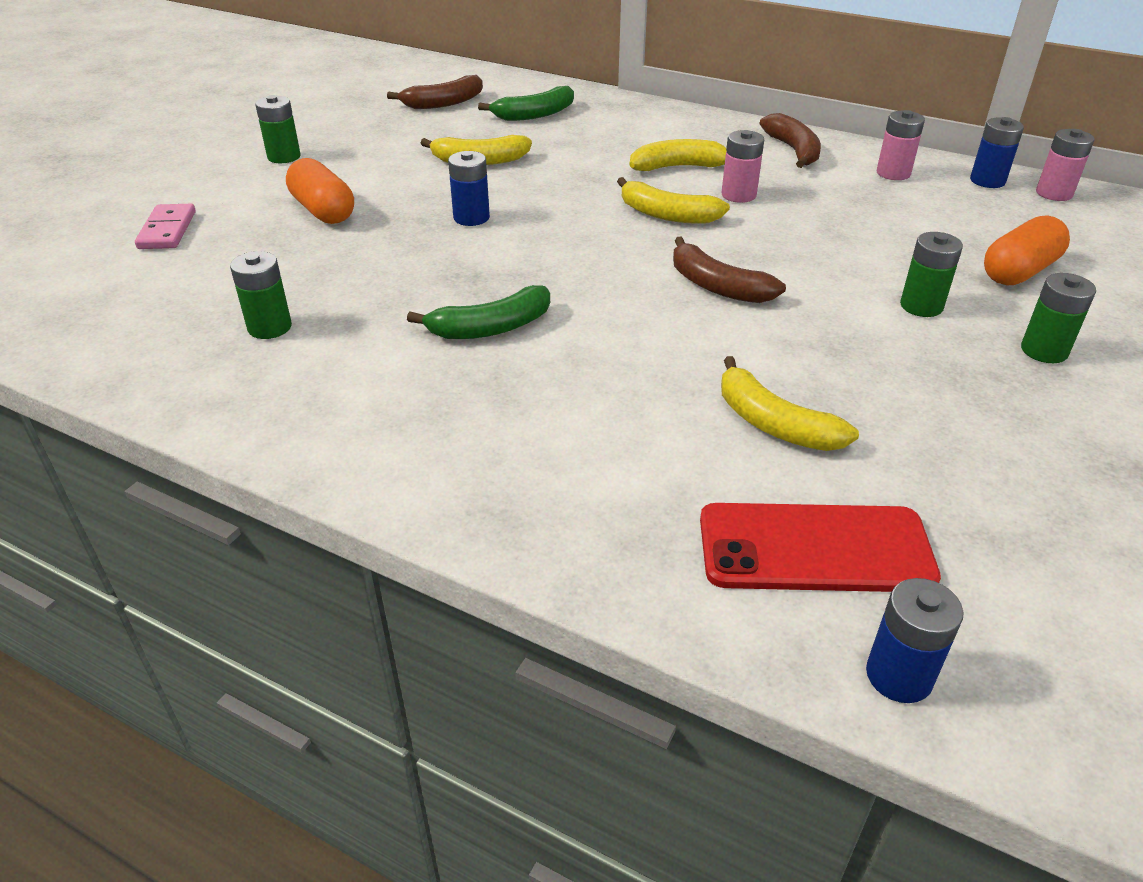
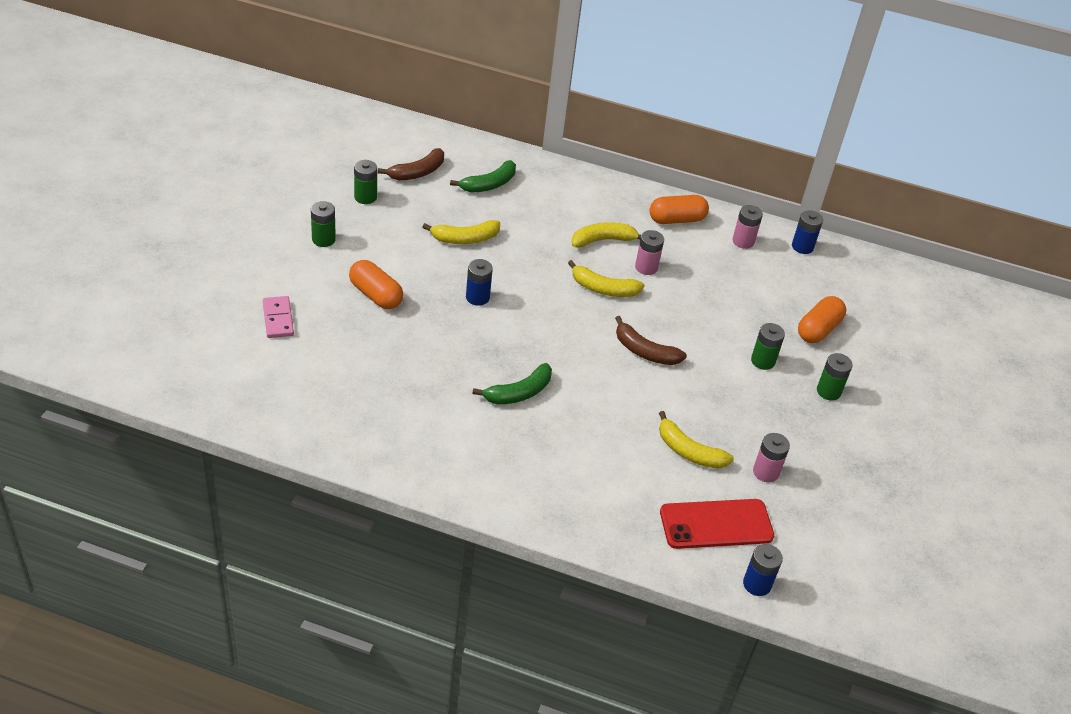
camera: 15 degrees left, 5 degrees up
green battery [230,251,292,339] -> green battery moved to [354,160,377,204]
brown banana [760,113,821,168] -> orange capsule [649,195,709,224]
pink battery [1036,129,1094,201] -> pink battery moved to [753,433,790,482]

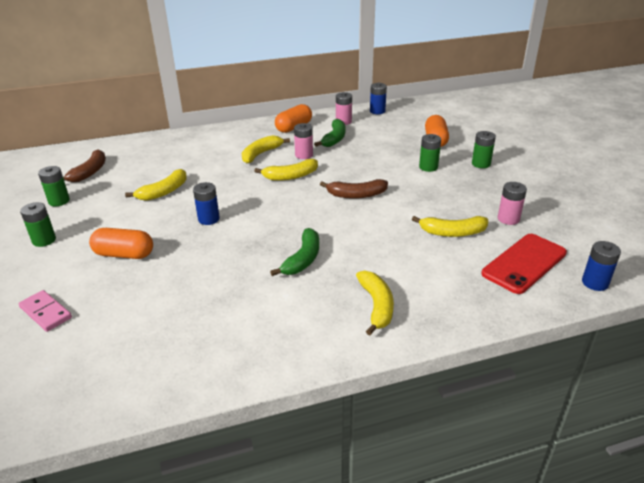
camera: 30 degrees left, 10 degrees down
green banana [450,160,516,192] -> green banana moved to [314,119,345,147]
none -> yellow banana [356,270,394,335]

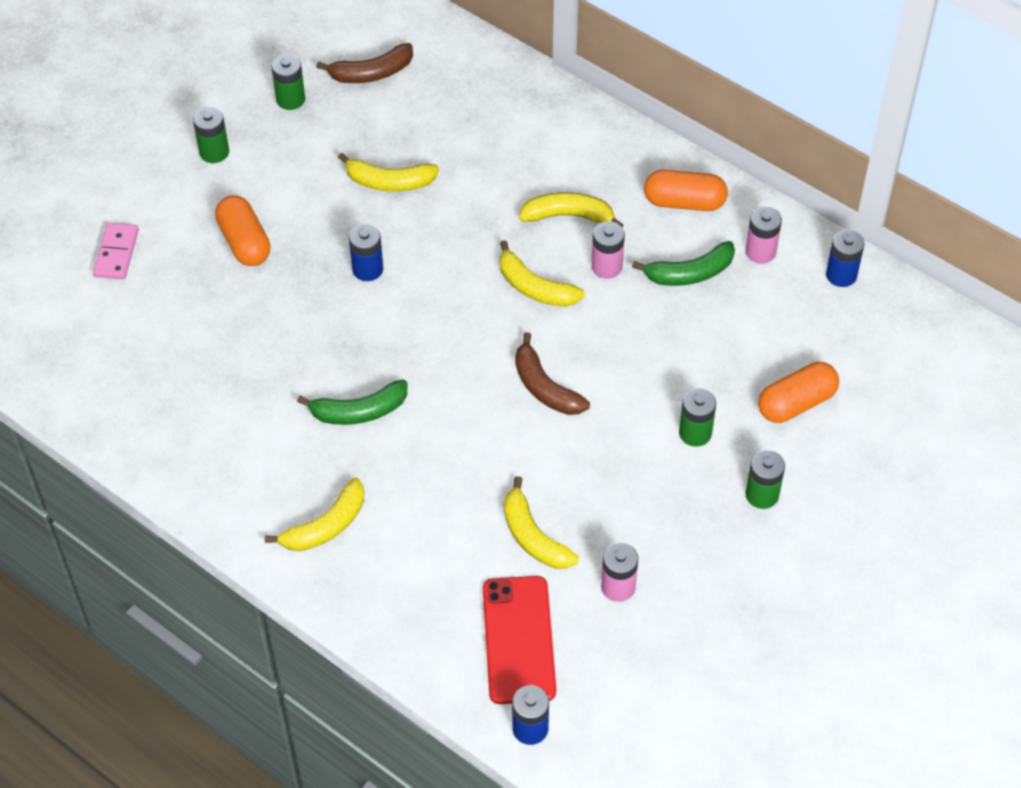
camera: 55 degrees right, 20 degrees up
red phone [481,234,567,294] -> red phone turned 75 degrees clockwise [483,576,556,704]

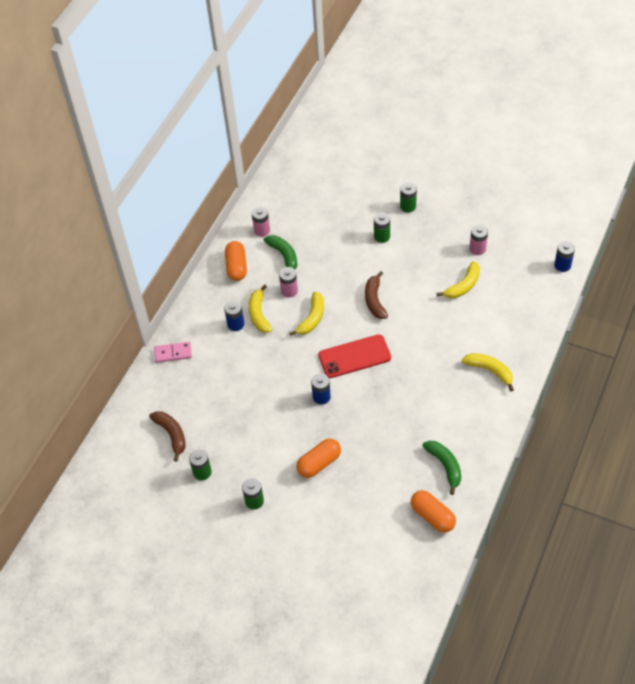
camera: 100 degrees left, 0 degrees up
pink domino [93,223,139,279] -> pink domino moved to [154,342,192,363]
green banana [297,380,407,425] -> green banana moved to [422,441,461,495]
yellow banana [338,153,439,192] -> none
red phone [483,576,556,704] -> red phone moved to [318,334,391,378]
brown banana [515,332,590,415] -> brown banana turned 135 degrees clockwise [365,271,388,319]
orange capsule [758,362,839,423] -> orange capsule moved to [411,490,456,533]
blue battery [826,230,865,287] -> blue battery moved to [224,301,244,331]

